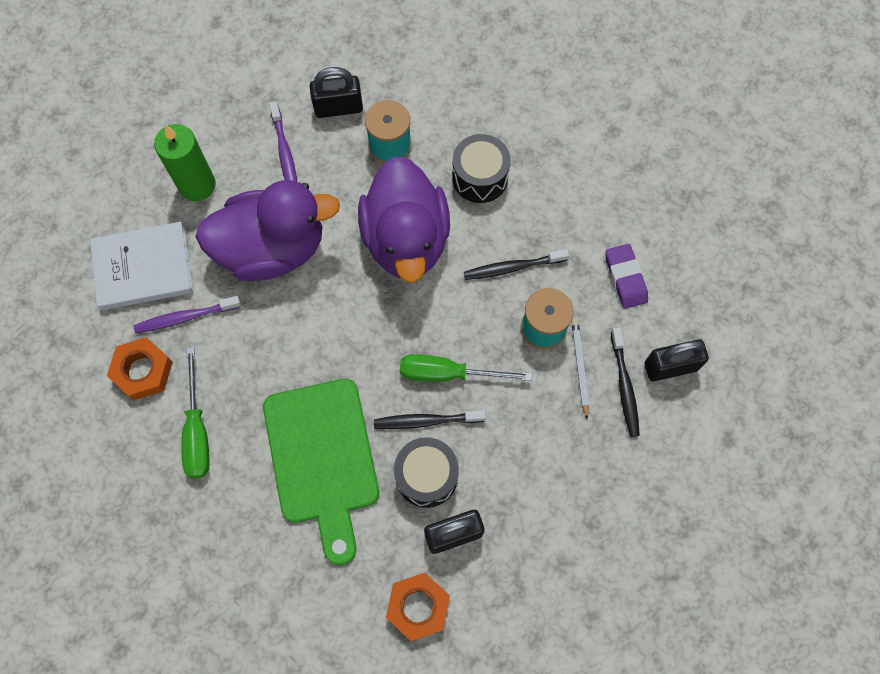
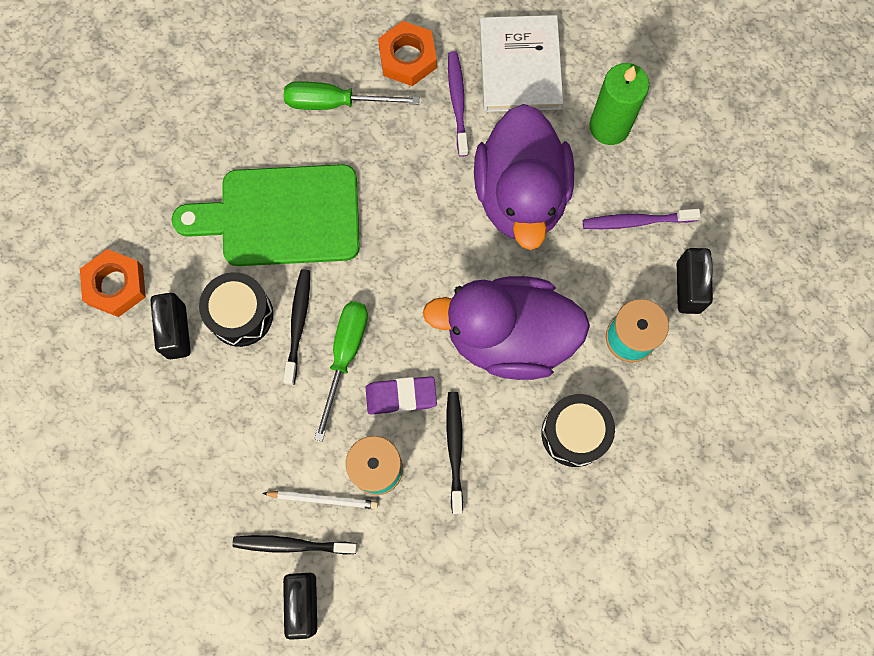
camera: 100 degrees right, 5 degrees up
purple eraser [605,244,648,309] -> purple eraser moved to [366,376,437,414]

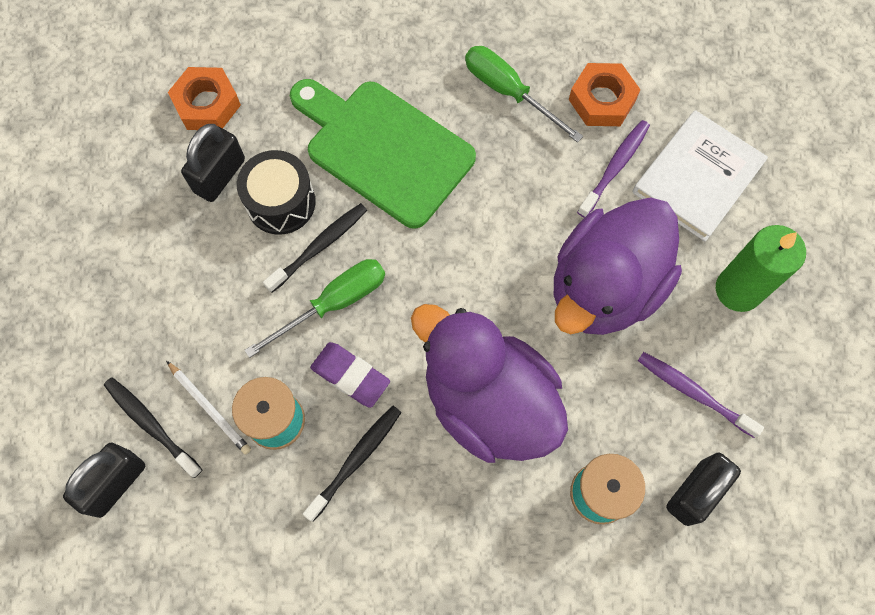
camera: 40 degrees right, 5 degrees down
black drum [541,394,615,467] -> none

